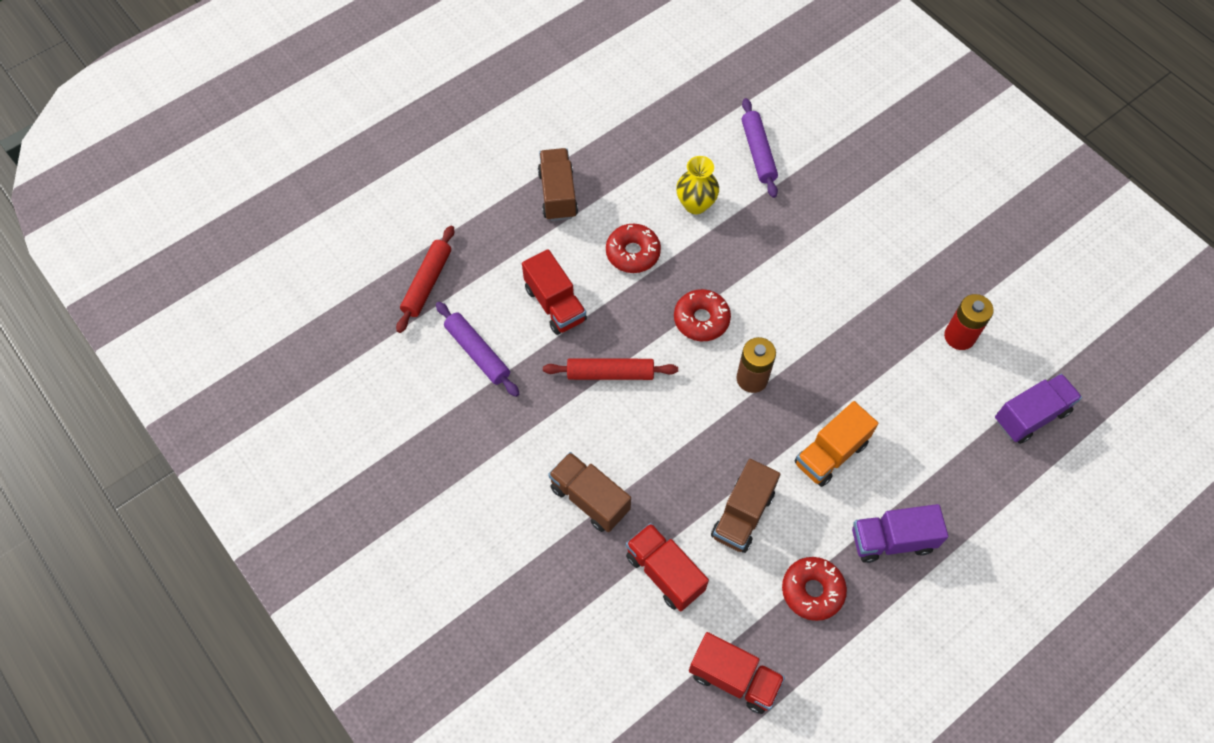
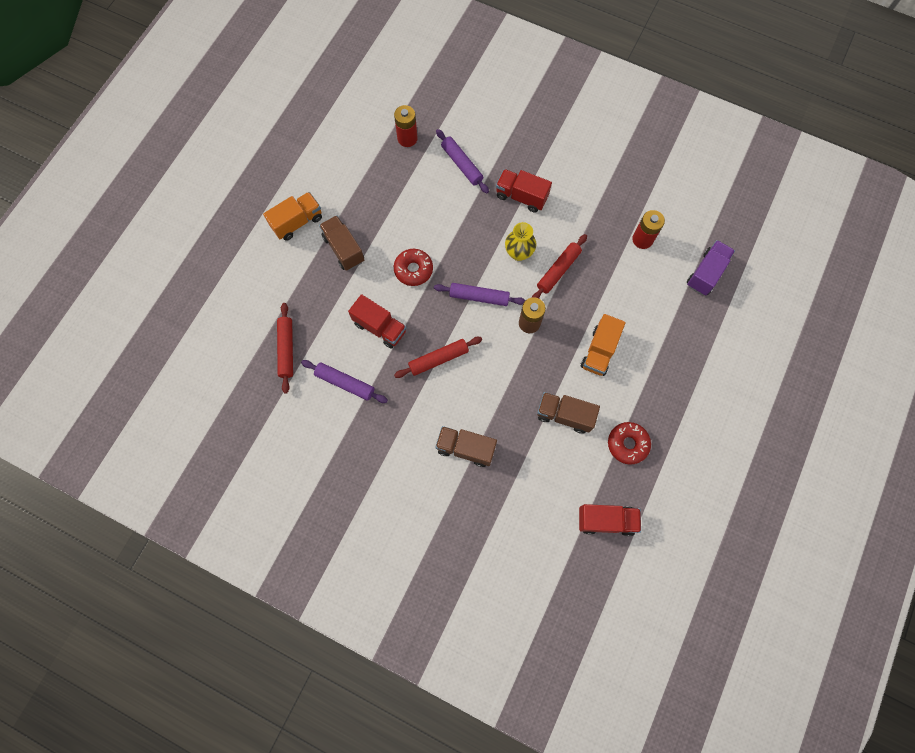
camera: 25 degrees left, 10 degrees up
red truck [626,523,709,611] -> red truck moved to [496,169,552,213]
red donut [674,289,731,341] -> purple rolling pin [434,283,526,306]
yellow vase [676,156,719,214] -> yellow vase moved to [505,222,536,261]
brown truck [711,459,780,553] -> brown truck turned 105 degrees clockwise [537,392,600,434]
purple truck [852,504,948,563] -> none
none -> orange truck [263,192,322,241]
none -> red battery [394,105,418,147]
none -> red rolling pin [532,234,587,298]

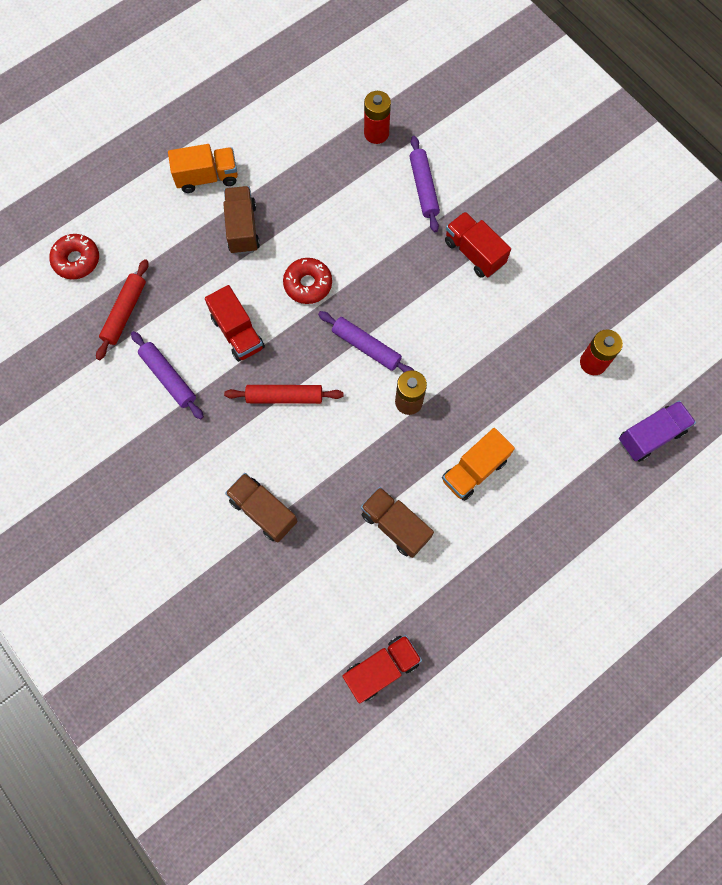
camera: 25 degrees right, 0 degrees up
yellow vase [505,222,536,261] -> none
red rolling pin [532,234,587,298] -> none
red truck [579,504,641,536] -> red truck turned 60 degrees counterclockwise [343,635,422,703]
red donut [608,422,651,465] -> red donut moved to [49,234,99,279]

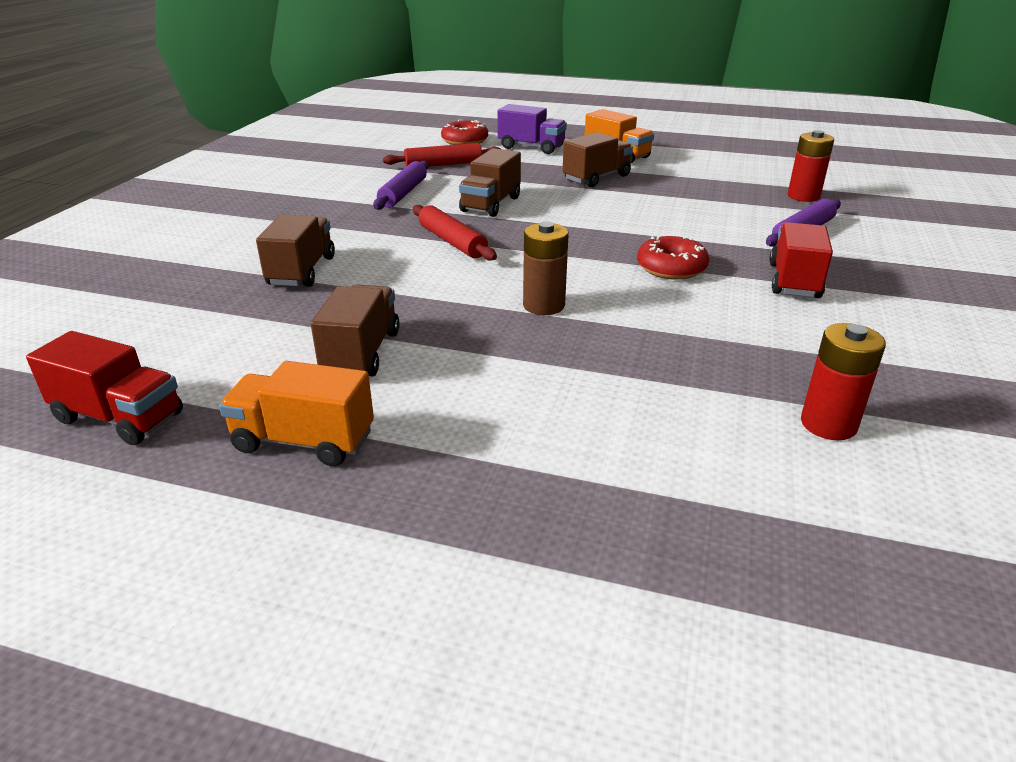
camera: 55 degrees right, 40 degrees down
red truck [205,285,265,362] -> brown truck [459,148,521,217]
red donut [283,258,332,304] -> red donut moved to [637,235,709,280]
purple rolling pin [318,311,414,372] -> none
orange truck [442,428,515,501] -> orange truck moved to [219,361,374,466]
purple truck [619,401,696,462] -> purple truck moved to [497,104,567,154]

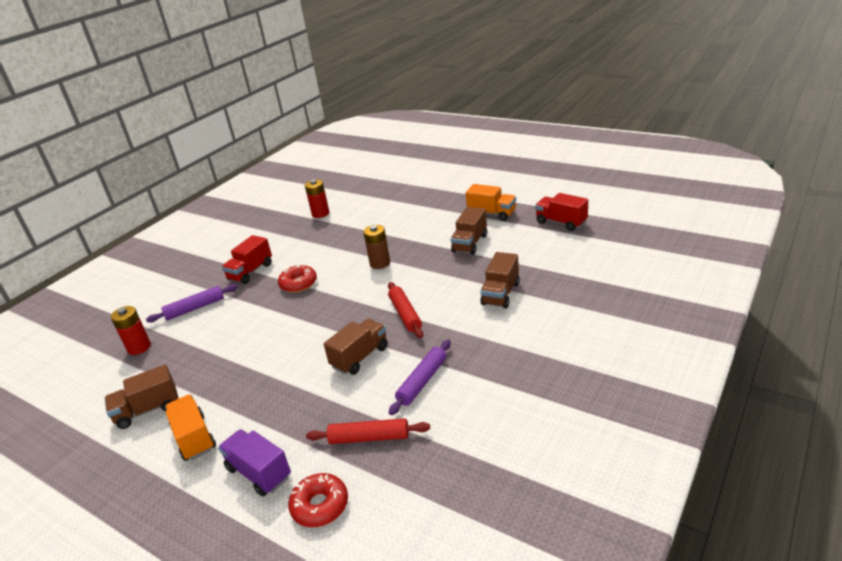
camera: 160 degrees left, 0 degrees up
brown truck [563,132,633,187] -> brown truck moved to [105,364,179,429]

